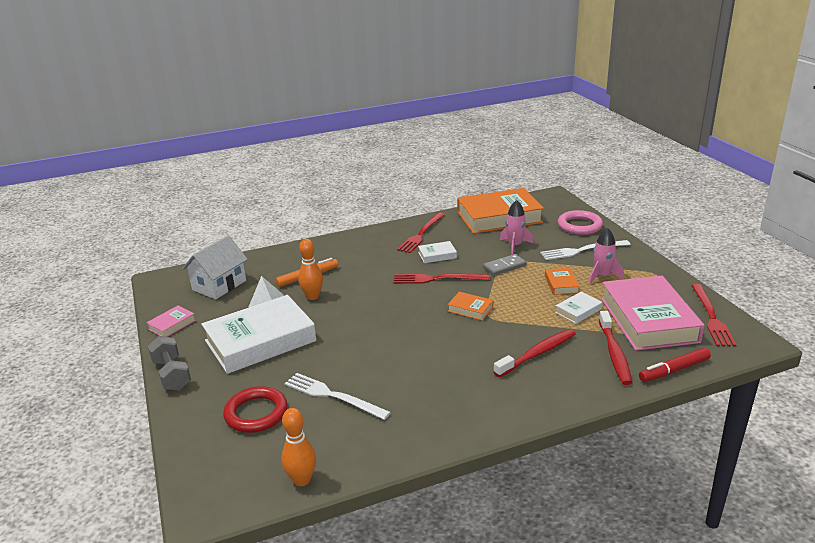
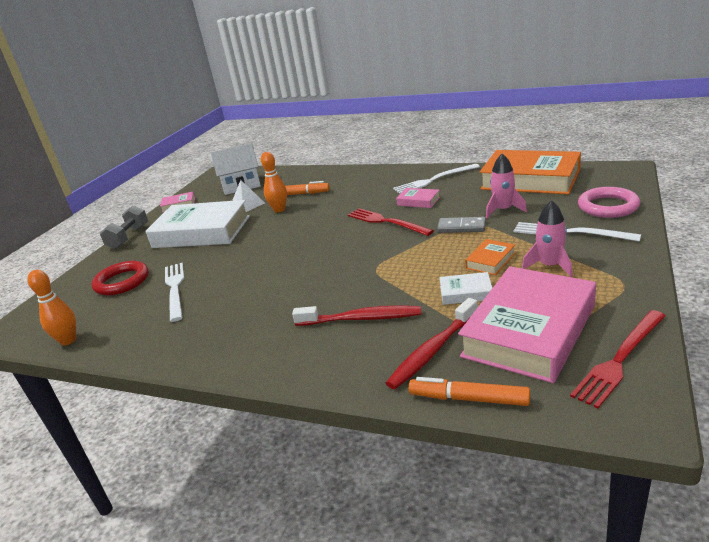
camera: 45 degrees right, 0 degrees up
red fork [397,213,445,253] -> white fork [393,164,480,194]
white book [418,241,457,263] -> pink book [396,188,440,208]
orange book [448,292,493,321] -> none
red marker [639,348,711,382] -> orange marker [409,377,530,406]

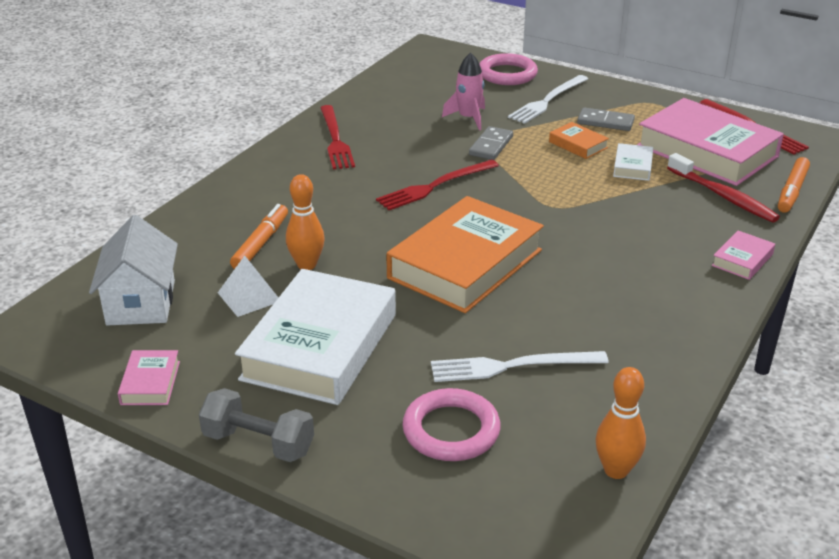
camera: 85 degrees left, 5 degrees up
red ring [92,261,149,295] -> pink ring [402,388,501,461]
red toothbrush [292,305,421,326] -> none
white fork [393,164,480,194] -> red fork [320,105,355,169]
pink book [396,188,440,208] -> pink book moved to [712,231,775,280]
orange book [480,150,581,194] -> orange book moved to [386,196,544,313]
pink rocket [522,200,573,277] -> grey domino [577,107,635,131]

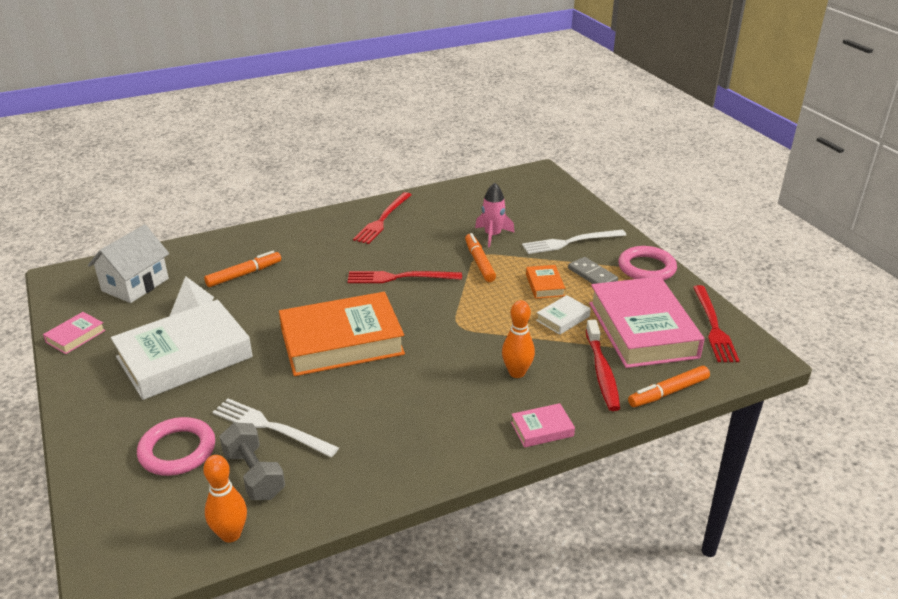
camera: 35 degrees right, 0 degrees up
grey dumbbell [199,388,314,462] -> grey dumbbell moved to [219,423,285,500]
orange bowling pin [286,174,324,270] -> orange bowling pin moved to [502,300,535,378]
grey domino [469,126,513,160] -> orange marker [465,233,496,282]
pink ring [479,53,538,85] -> pink ring moved to [618,246,677,280]

